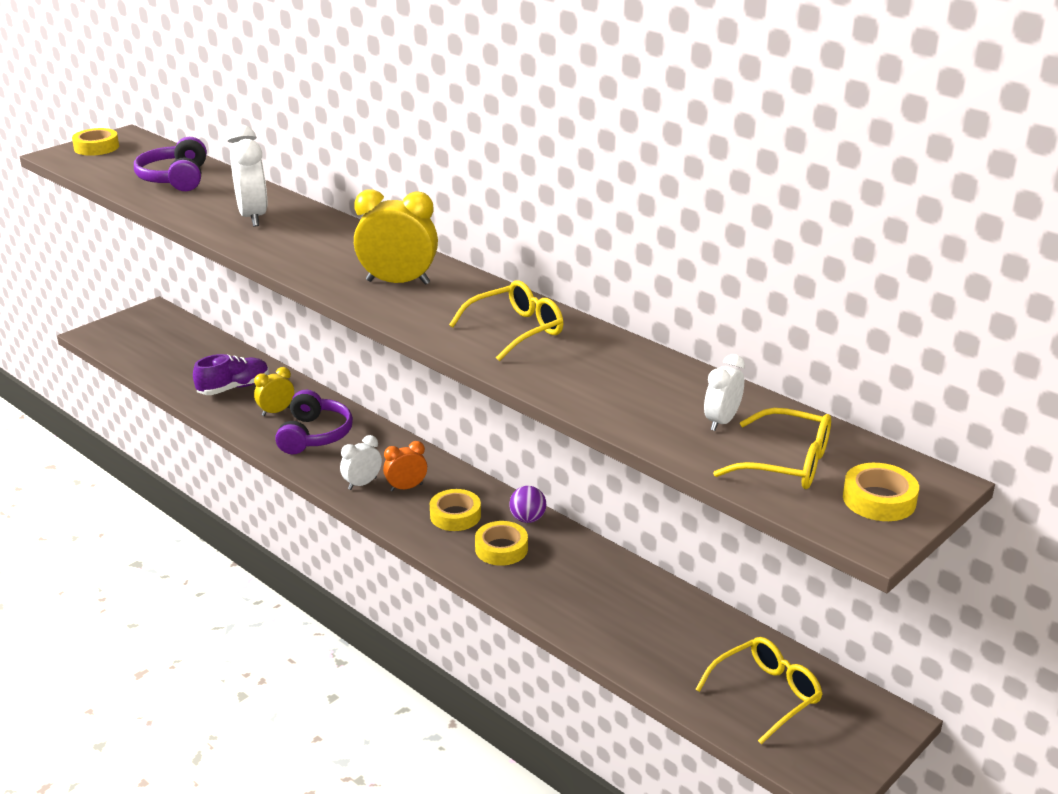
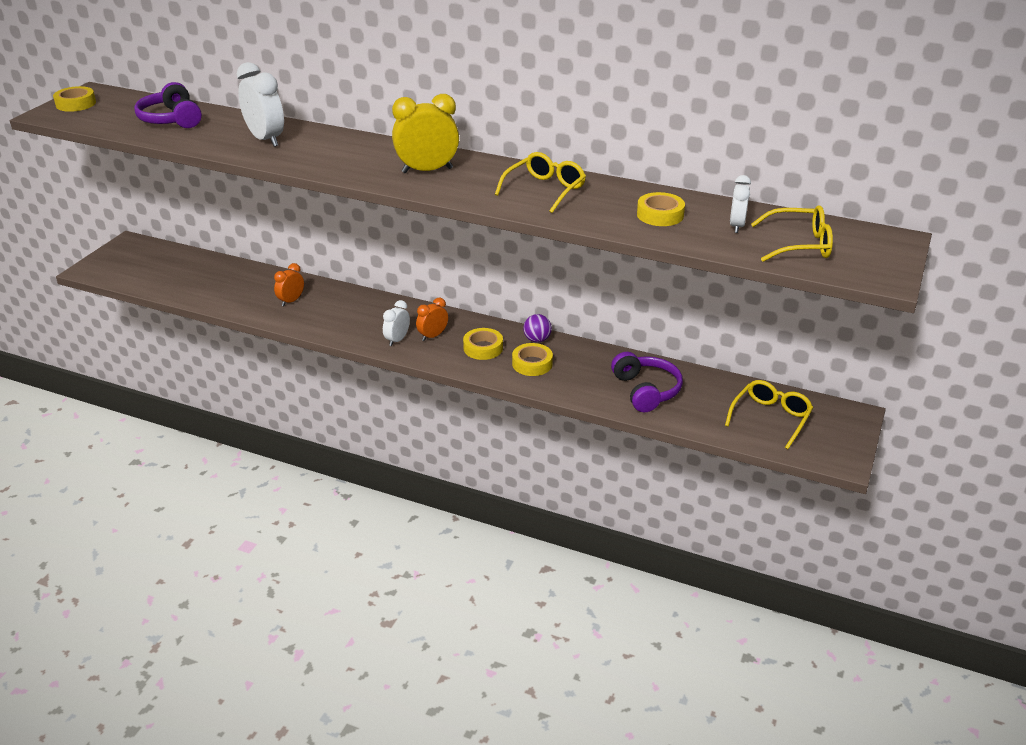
camera: 20 degrees left, 5 degrees up
purple shoe [193,354,269,395] -> none
yellow clock [254,367,294,416] -> orange clock [274,263,304,306]
purple headphones [275,390,353,454] -> purple headphones moved to [611,352,683,412]
yellow tape [843,463,919,521] -> yellow tape moved to [637,192,685,226]

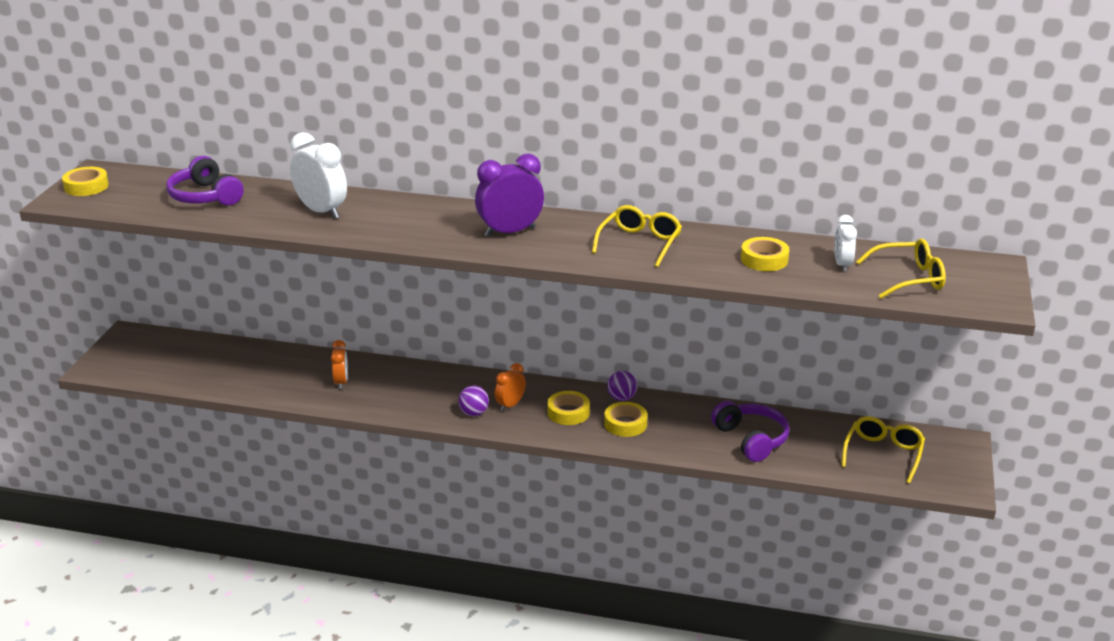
camera: 10 degrees left, 5 degrees down
orange clock [274,263,304,306] -> orange clock turned 150 degrees clockwise [331,340,348,389]
white clock [383,300,410,346] -> purple ball [458,386,489,416]
yellow clock [392,94,459,173] -> purple clock [475,154,544,237]

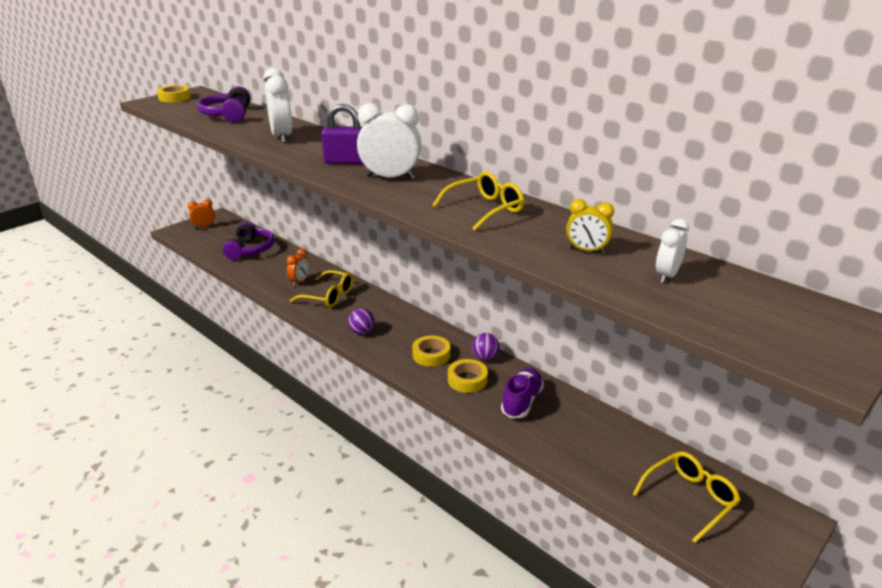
camera: 30 degrees right, 0 degrees up
purple clock [475,154,544,237] -> white clock [357,103,421,179]
orange clock [495,363,526,411] -> orange clock moved to [188,199,215,229]
purple headphones [711,401,790,462] -> purple headphones moved to [223,222,275,260]
yellow tape [741,237,789,271] -> yellow clock [566,199,614,253]
yellow glasses [856,239,946,299] -> yellow glasses moved to [290,270,353,308]
none -> purple padlock [321,104,363,164]
none -> purple shoe [501,368,544,418]

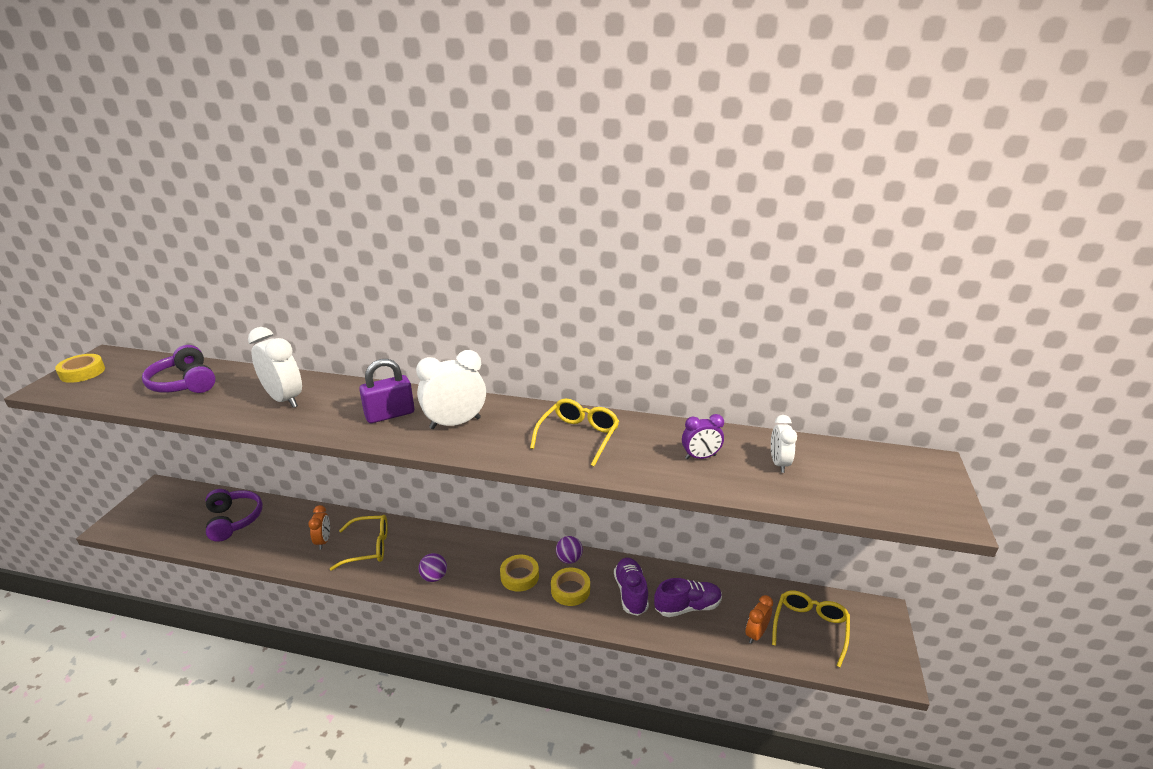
camera: 30 degrees left, 0 degrees up
orange clock [188,199,215,229] -> orange clock moved to [745,595,773,644]
yellow clock [566,199,614,253] -> purple clock [682,414,724,459]
none -> purple shoe [654,578,722,617]

